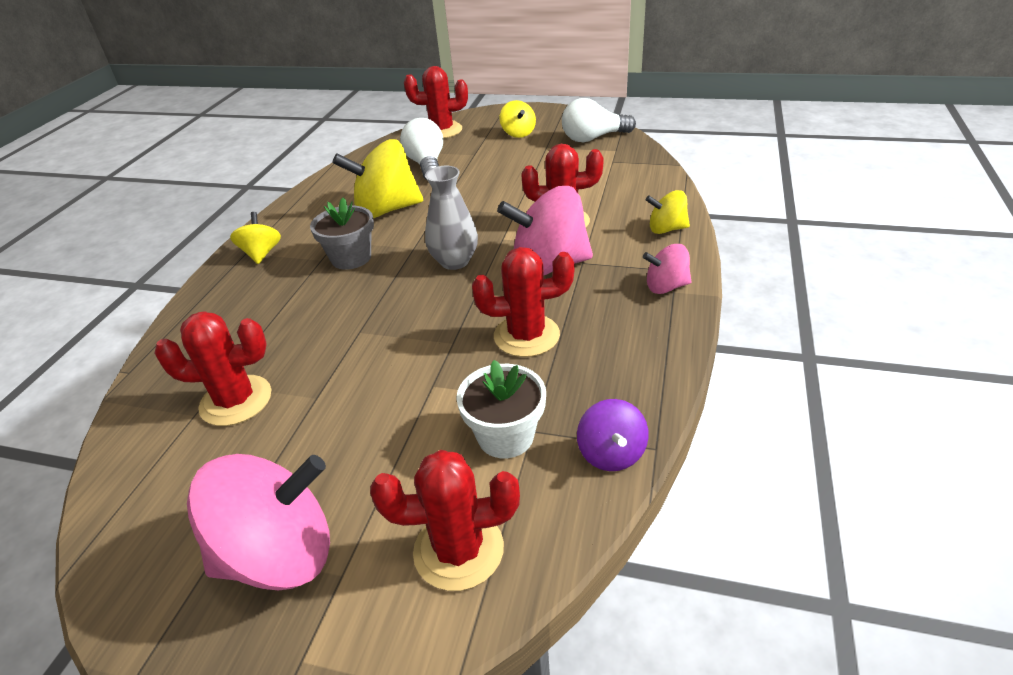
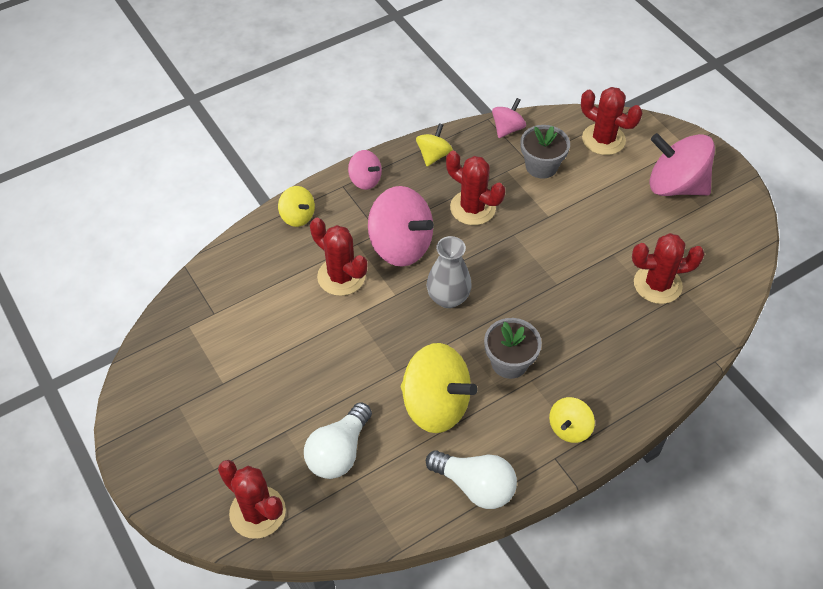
camera: 140 degrees left, 15 degrees up
red cactus [155,311,271,426] -> red cactus turned 45 degrees counterclockwise [632,233,705,304]
white flower pot [456,360,546,458] -> grey flower pot [520,125,570,179]
yellow spinning top [499,100,536,138] -> yellow spinning top moved to [416,123,453,166]
white light bulb [562,98,636,142] -> white light bulb moved to [426,450,517,509]
purple spinning top [577,399,649,471] -> pink spinning top [492,98,526,138]

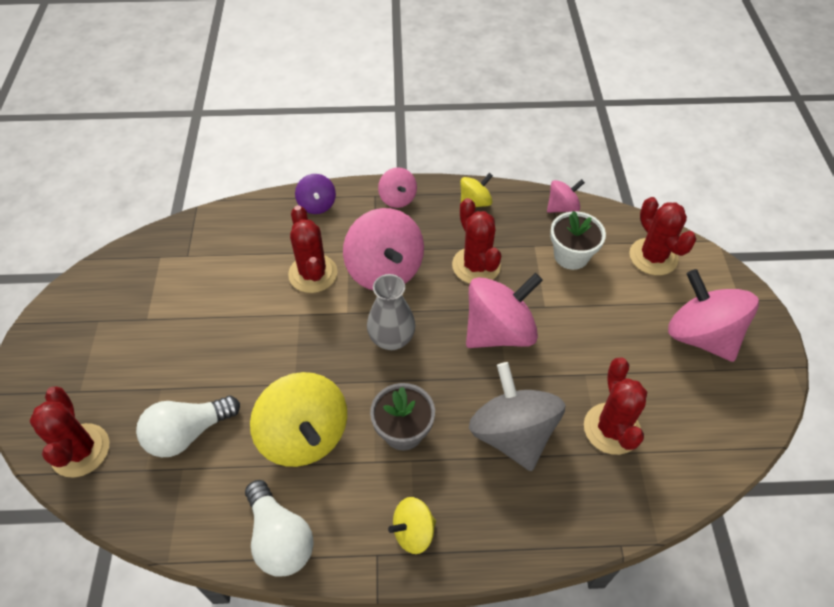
camera: 30 degrees right, 0 degrees up
yellow spinning top [278,186,315,227] -> purple spinning top [295,174,336,214]
grey flower pot [520,125,570,179] -> white flower pot [550,211,606,270]
red cactus [632,233,705,304] -> red cactus turned 60 degrees clockwise [584,357,647,455]
none -> pink spinning top [466,273,543,348]
none -> grey spinning top [469,362,565,471]

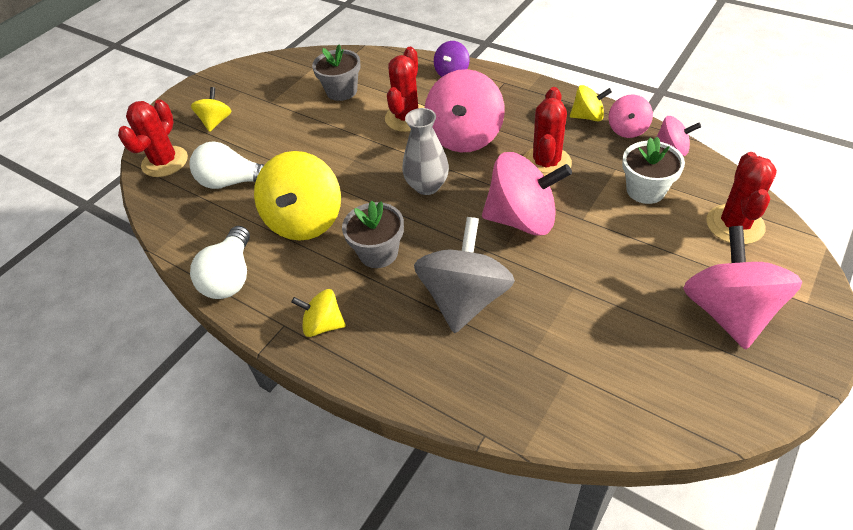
camera: 40 degrees right, 5 degrees down
pink spinning top [378,167,417,208] -> pink spinning top moved to [609,95,653,138]
red cactus [584,357,647,455] -> none
none -> yellow spinning top [191,87,232,132]
none -> grey flower pot [312,44,361,101]

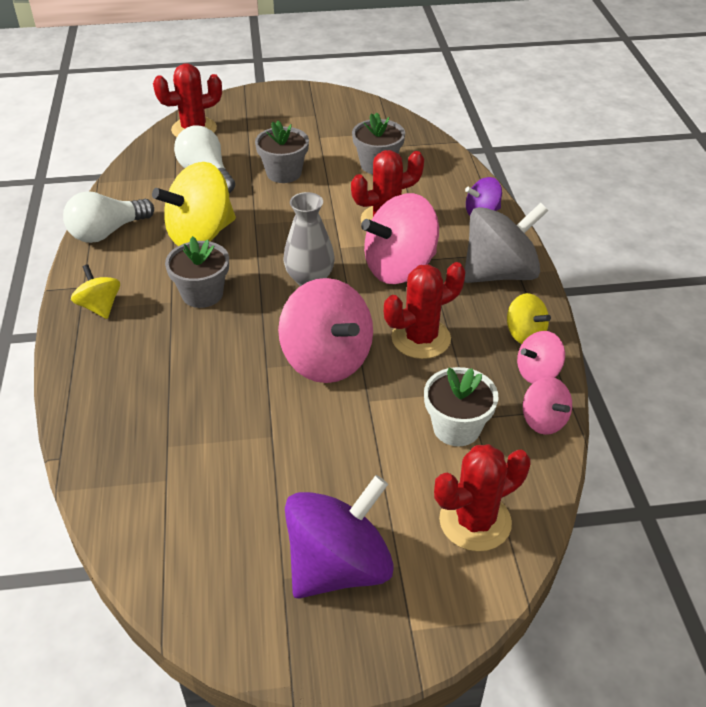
camera: 45 degrees right, 5 degrees down
yellow spinning top [191,87,232,132] -> none
grey spinning top [414,217,515,333] -> grey spinning top moved to [464,203,548,283]
pink spinning top [683,226,802,349] -> purple spinning top [285,475,394,599]
none -> grey flower pot [255,121,309,183]

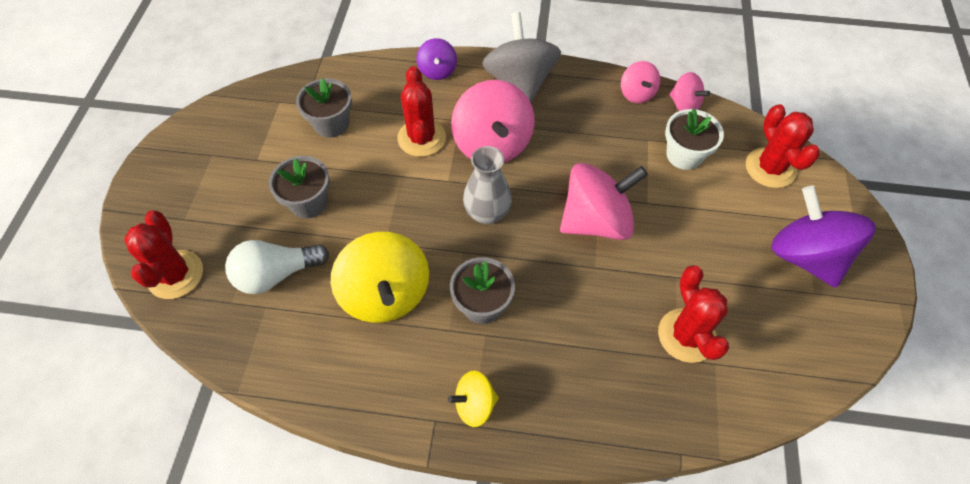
camera: 75 degrees left, 15 degrees up
white light bulb [63,191,154,243] -> none
red cactus [384,262,465,359] -> red cactus moved to [658,265,729,363]
yellow spinning top [507,293,551,344] -> none
pink spinning top [523,377,572,435] -> pink spinning top turned 60 degrees clockwise [669,72,710,111]

